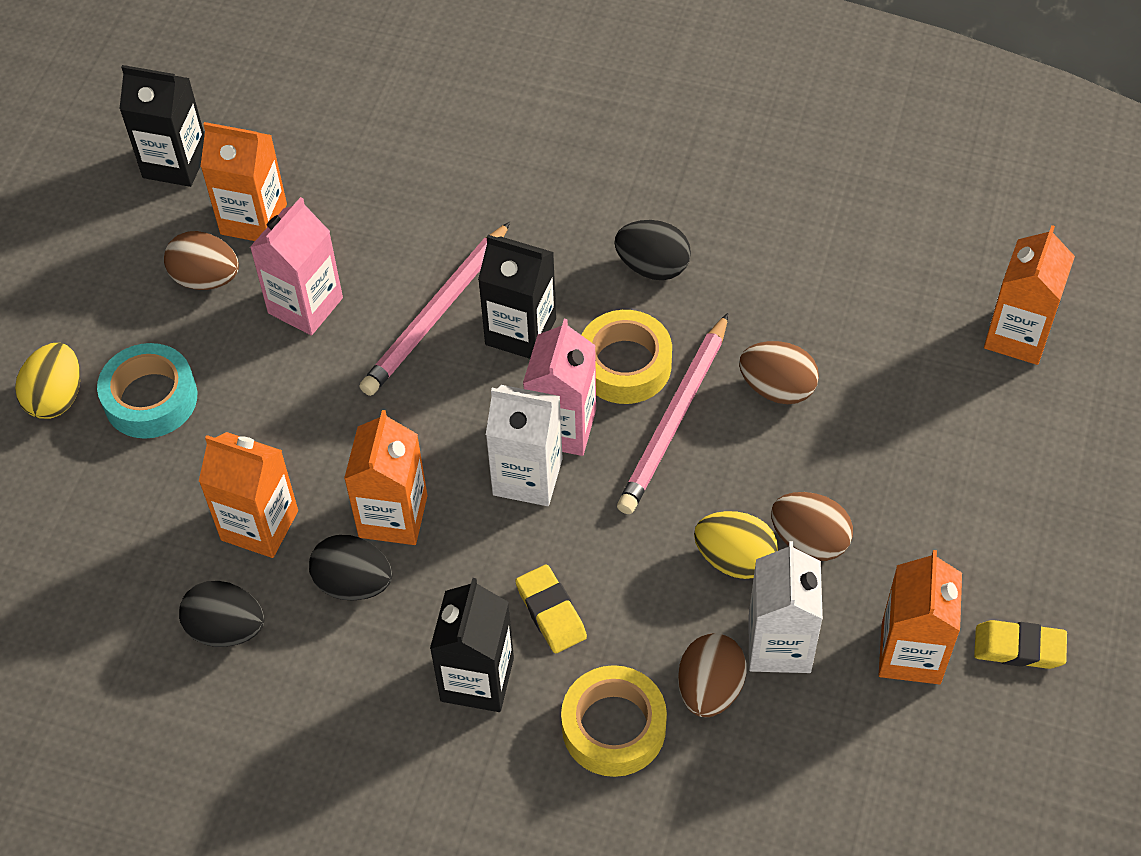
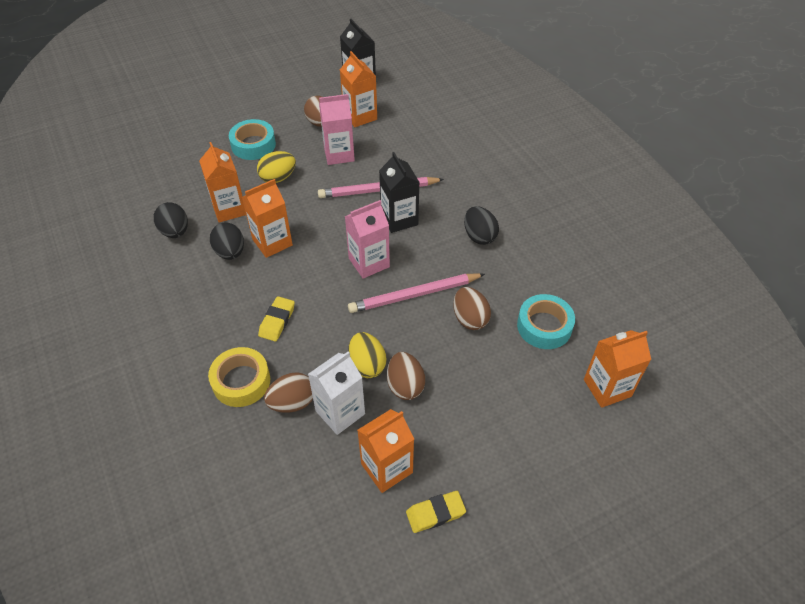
camera: 45 degrees right, 5 degrees down
yellow egg [15,343,80,419] -> yellow egg moved to [257,151,296,183]
black carton [430,578,514,712] -> none
white carton [486,385,563,506] -> none
yellow tape [582,310,672,404] -> none
yellow eraser [974,620,1067,669] -> yellow eraser turned 75 degrees counterclockwise [406,491,466,533]
none -> turquoise tape [517,294,575,349]

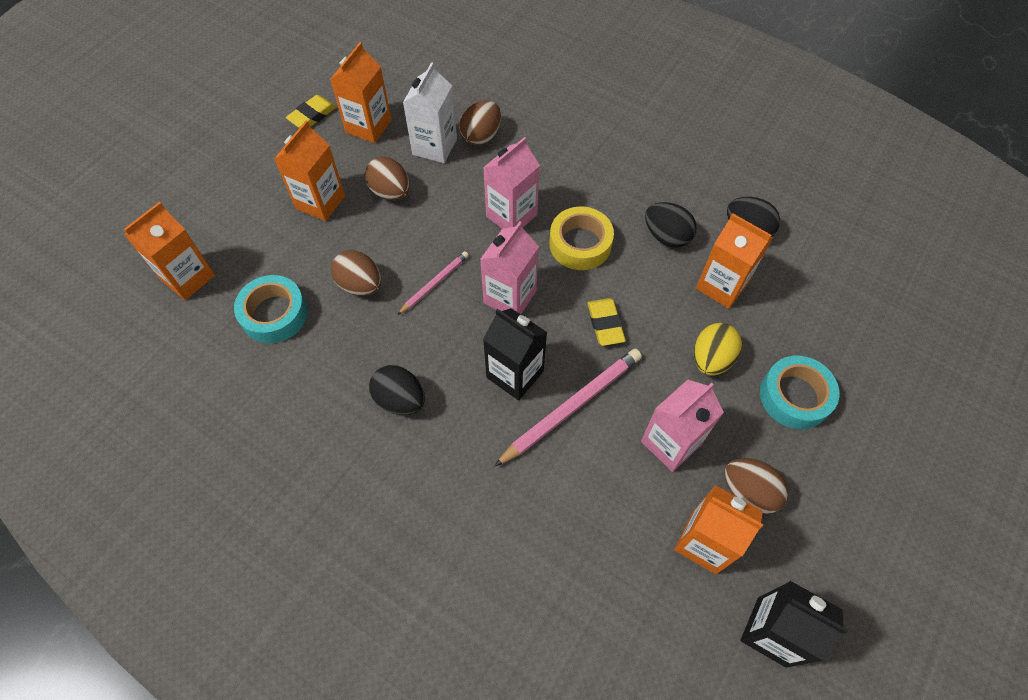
camera: 150 degrees right, 10 degrees up
yellow tape [208,347,270,407] -> yellow tape moved to [549,207,614,270]
orange carton [242,179,293,258] -> orange carton moved to [274,121,345,221]
yellow eraser [258,296,295,341] -> yellow eraser moved to [587,298,626,346]
pink pencil [348,273,485,313] -> pink pencil [397,251,469,315], size x0.56
yellow egg [348,332,386,378] -> none
none -> pink carton [483,137,540,229]

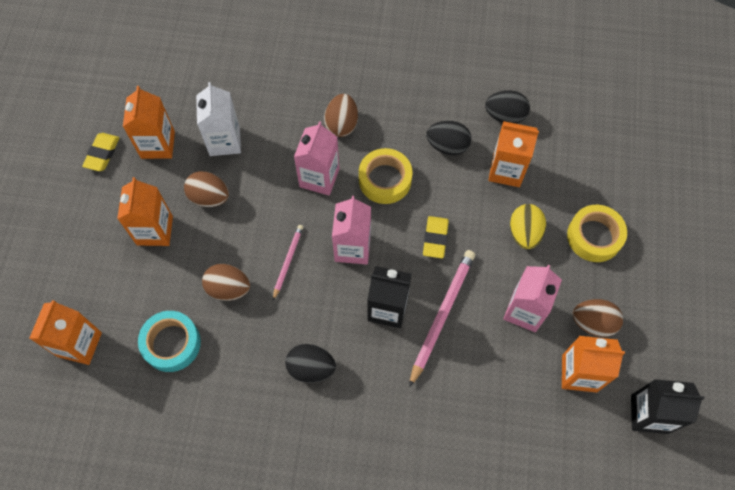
camera: 25 degrees left, 5 degrees up
brown egg [459,100,501,145] -> brown egg moved to [324,94,358,137]
yellow eraser [587,298,626,346] -> yellow eraser turned 45 degrees clockwise [423,216,449,258]
turquoise tape [760,356,839,429] -> yellow tape [567,205,627,262]

